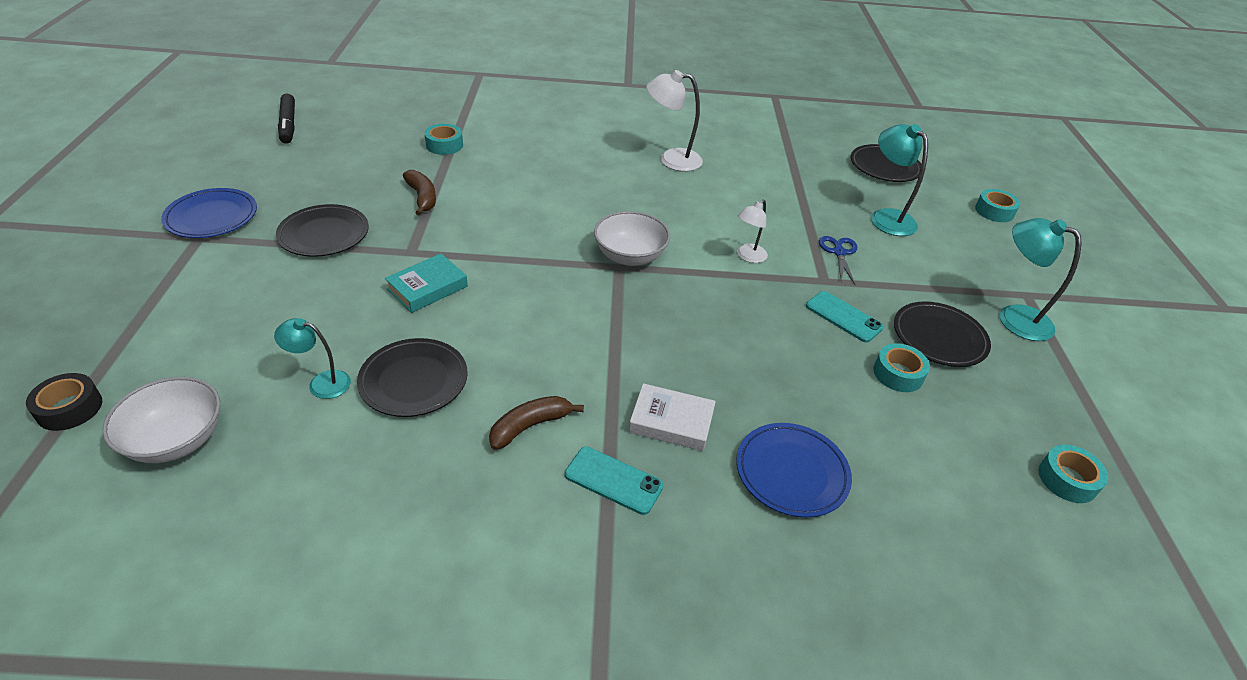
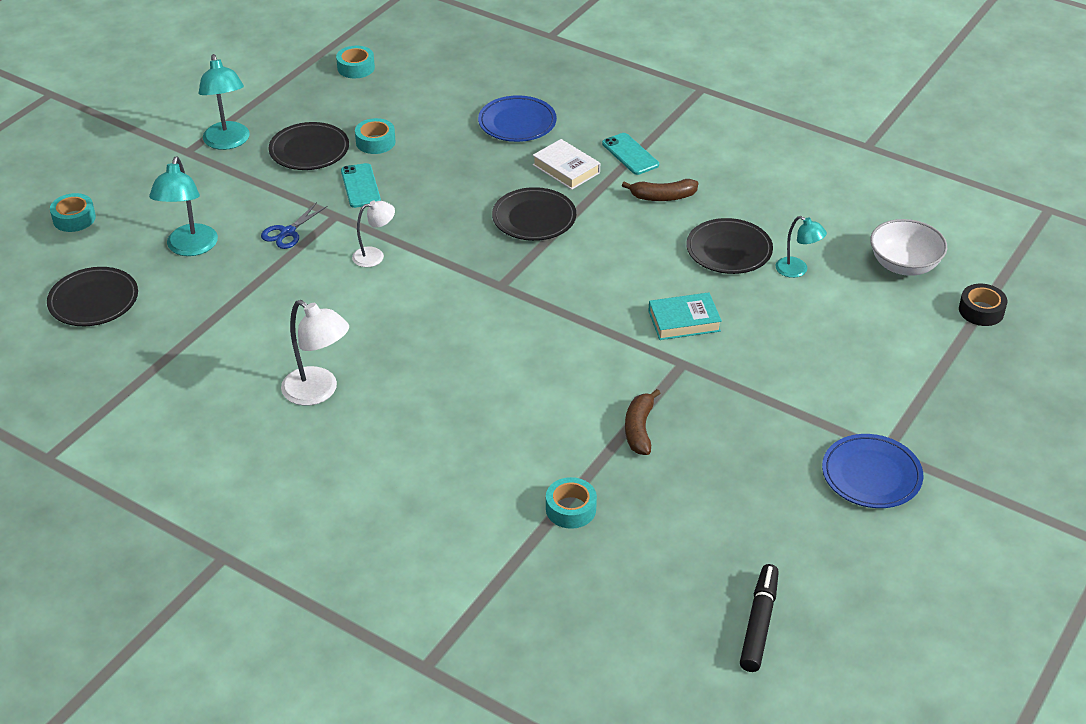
camera: 145 degrees left, 0 degrees up
black plate [276,204,369,257] -> black plate moved to [492,187,576,241]
white bowl [594,211,670,266] -> none

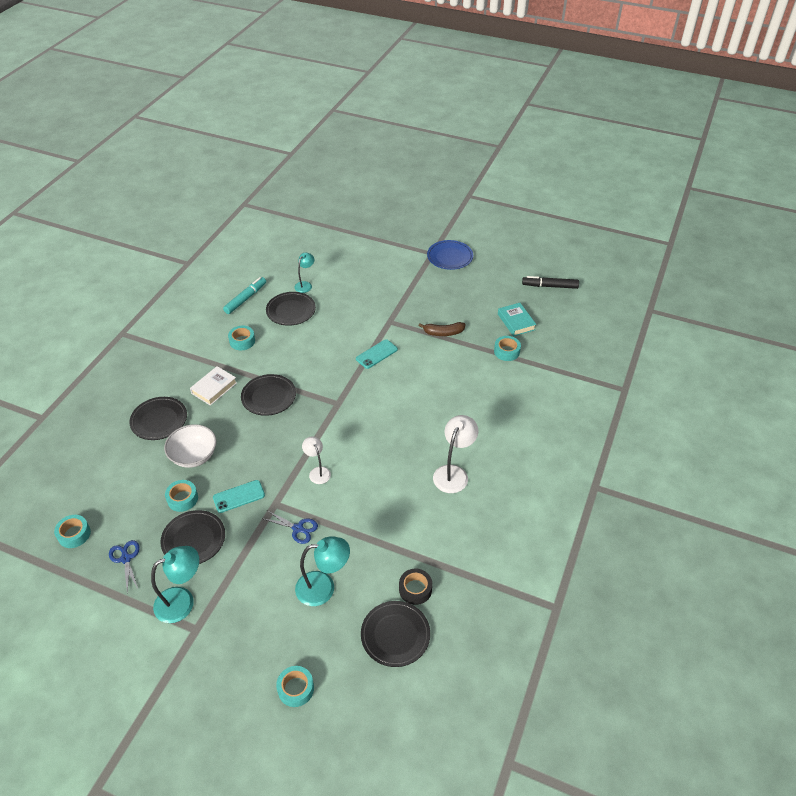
camera: 100 degrees left, 5 degrees up
blue plate [478,95,557,142] -> black plate [130,397,187,440]
turquoise phone [602,133,659,175] -> turquoise phone moved to [356,339,398,369]
brown banana [622,179,698,201] -> turquoise tape [228,326,255,350]
turquoise book [648,292,722,340] -> turquoise book moved to [498,303,536,336]
white bowl [870,219,947,276] -> white bowl moved to [164,424,216,468]
black tape [959,284,1007,326] -> black tape moved to [399,569,432,605]
none -> blue scissors [109,540,140,594]
none -> turquoise marker [223,277,266,314]

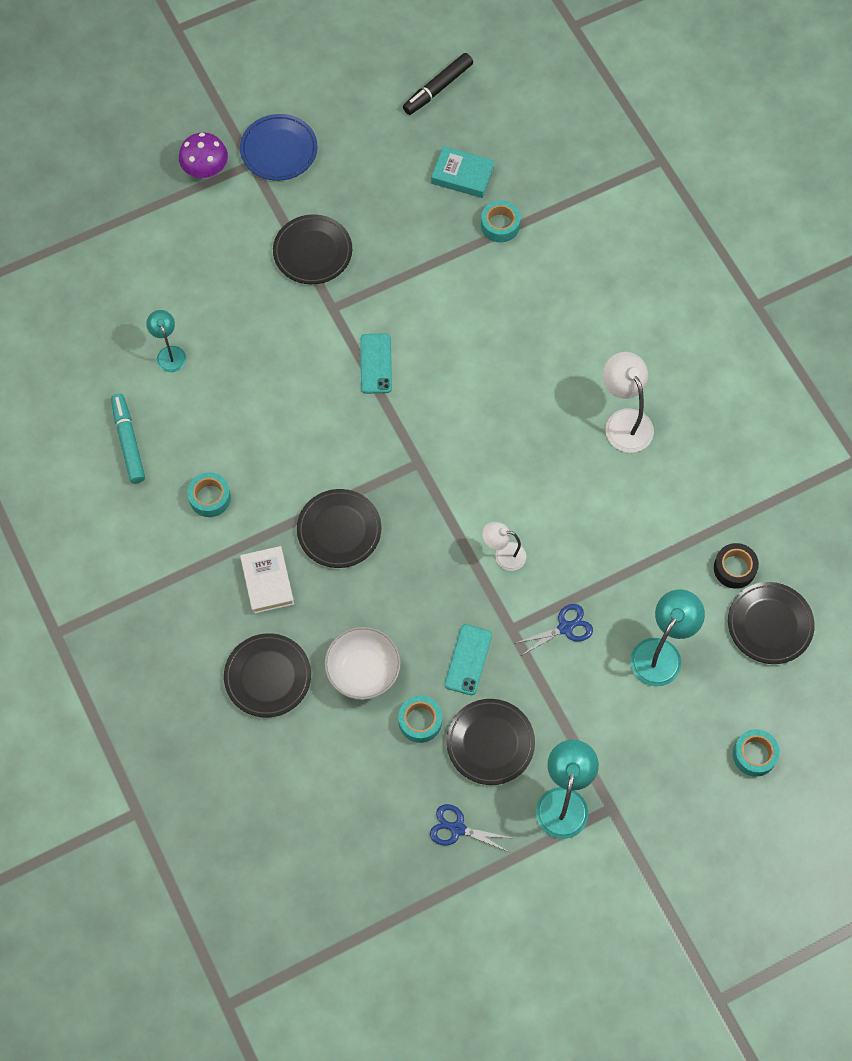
camera: 50 degrees left, 20 degrees up
turquoise tape [54,515,91,548] -> none
black plate [266,292,316,326] -> black plate moved to [273,214,352,284]
brown banana [418,322,466,336] -> none
none -> purple mushroom [179,133,228,178]

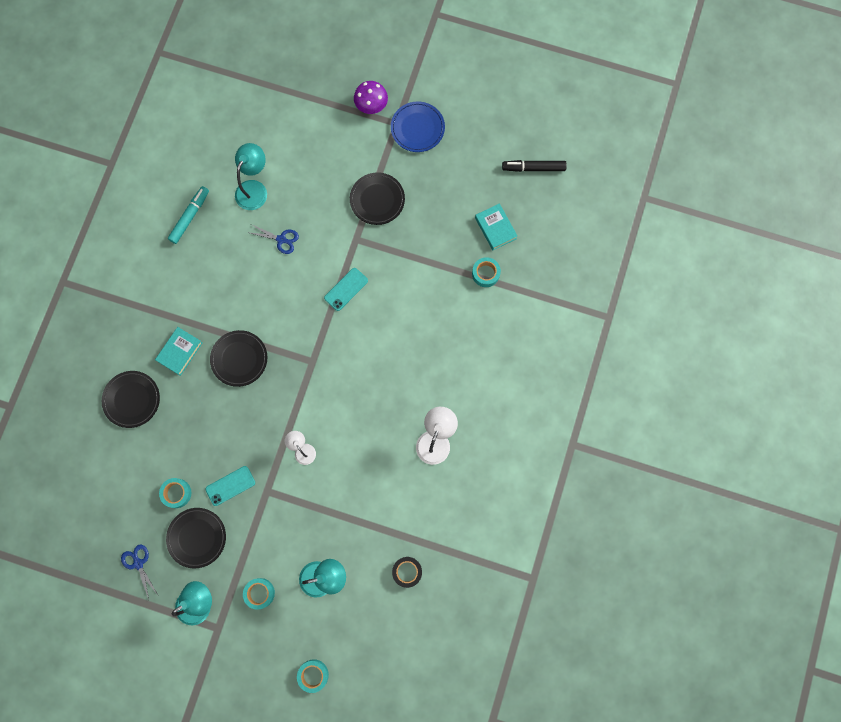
camera: 45 degrees right, 10 degrees up
turquoise lamp [146,310,186,372] -> turquoise lamp [235,143,267,210], size x1.61
turquoise tape [187,472,231,517] -> turquoise tape moved to [243,578,275,610]
white book [240,546,294,614] -> turquoise book [155,327,202,376]
white bowl [324,627,401,700] -> none
blue scissors [516,604,593,656] -> blue scissors moved to [247,224,299,254]
black plate [728,582,815,664] -> none

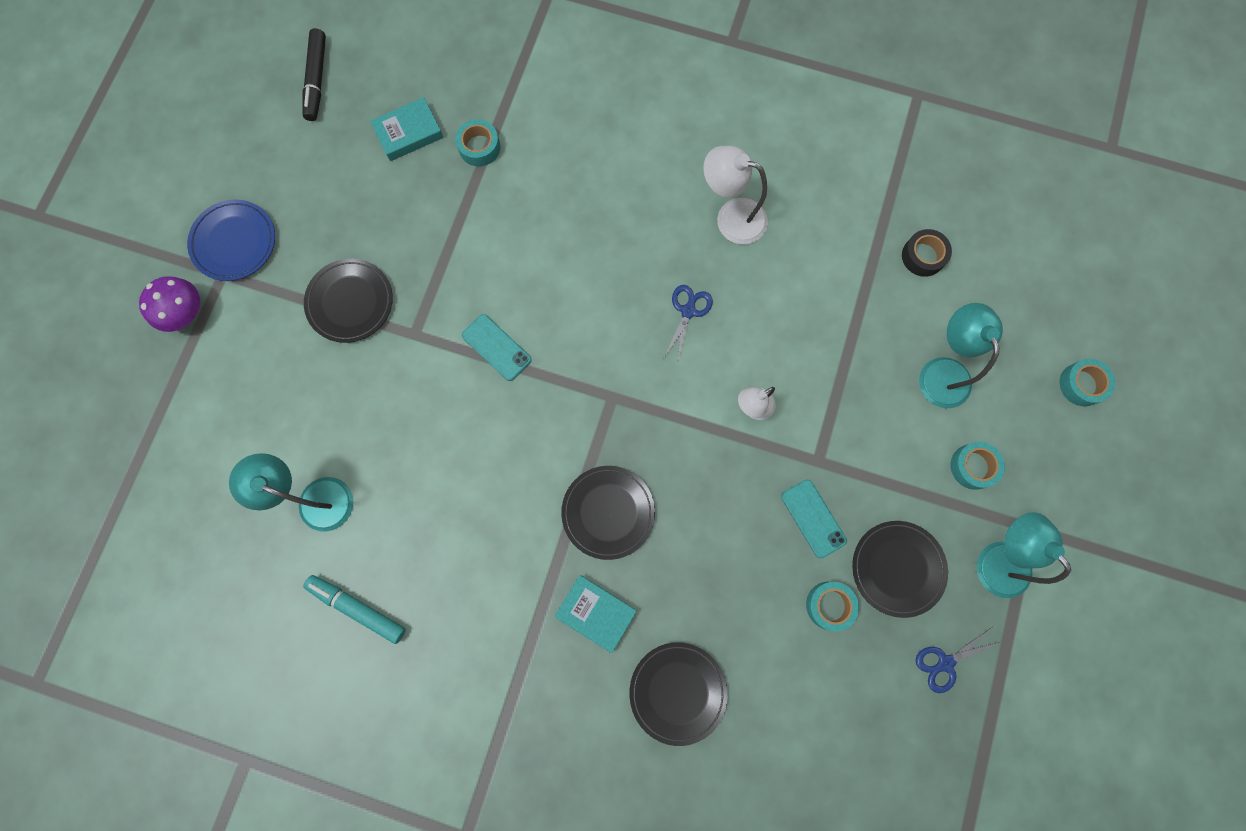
camera: 90 degrees left, 0 degrees up
blue scissors [247,224,299,254] -> blue scissors moved to [664,285,713,361]

